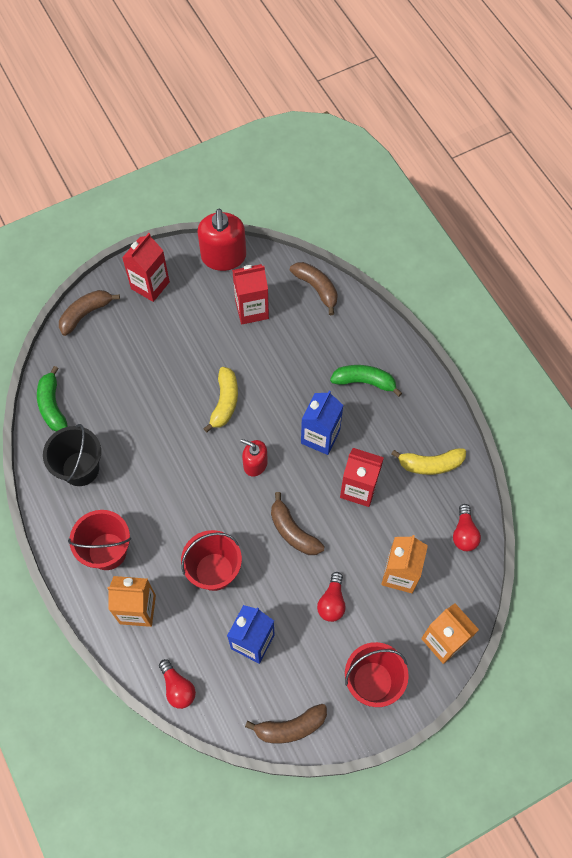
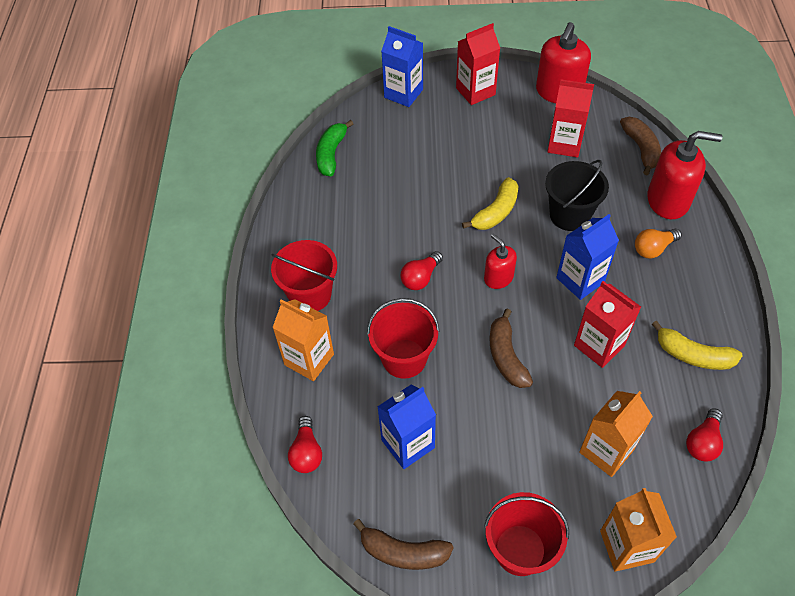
camera: 30 degrees right, 10 degrees down
black bucket [43,424,101,486] -> black bucket moved to [545,160,609,231]
brown banana [59,290,120,336] -> blue carton [381,26,423,107]
red light bulb [317,572,346,622] -> red light bulb moved to [400,251,443,290]
green banana [330,365,402,397] -> orange light bulb [635,228,682,259]
none -> red soap dispenser [647,131,722,219]

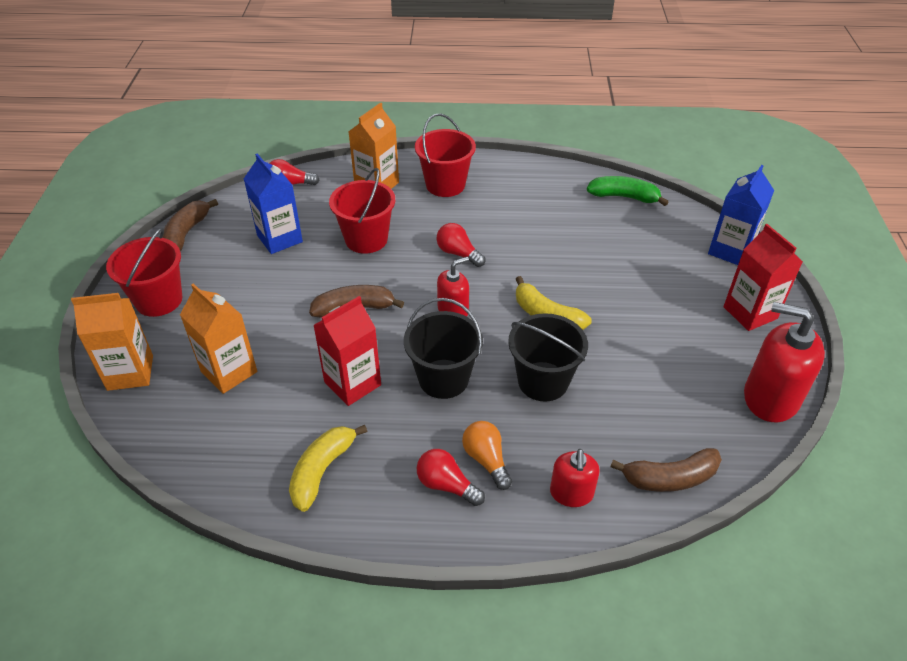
camera: 90 degrees right, 10 degrees down
red carton [547,79,594,157] -> none
blue carton [556,214,619,300] -> black bucket [404,298,483,399]
red soap dispenser [647,131,722,219] -> red soap dispenser [550,449,600,507], size x0.58
red light bulb [686,408,723,462] -> red light bulb moved to [417,449,485,506]

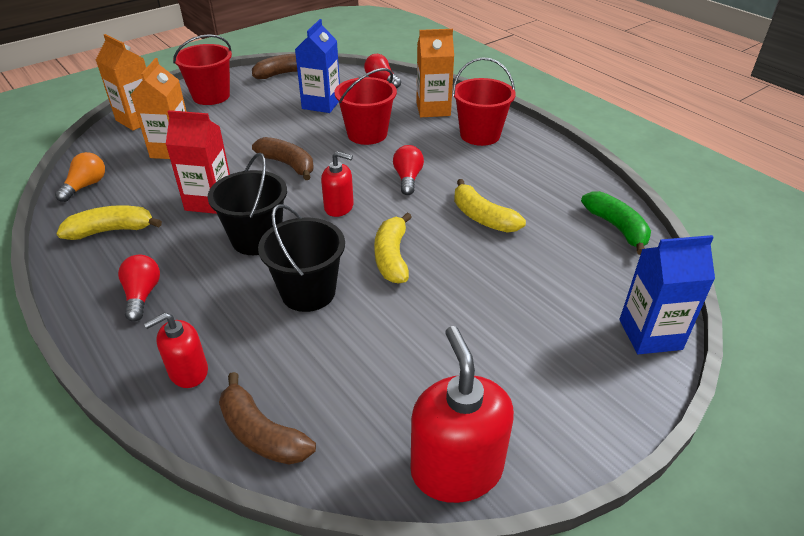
camera: 50 degrees right, 5 degrees down
orange light bulb [462,421,512,490] -> orange light bulb moved to [55,152,105,202]
red carton [723,224,803,331] -> none
none -> yellow banana [454,179,526,233]

